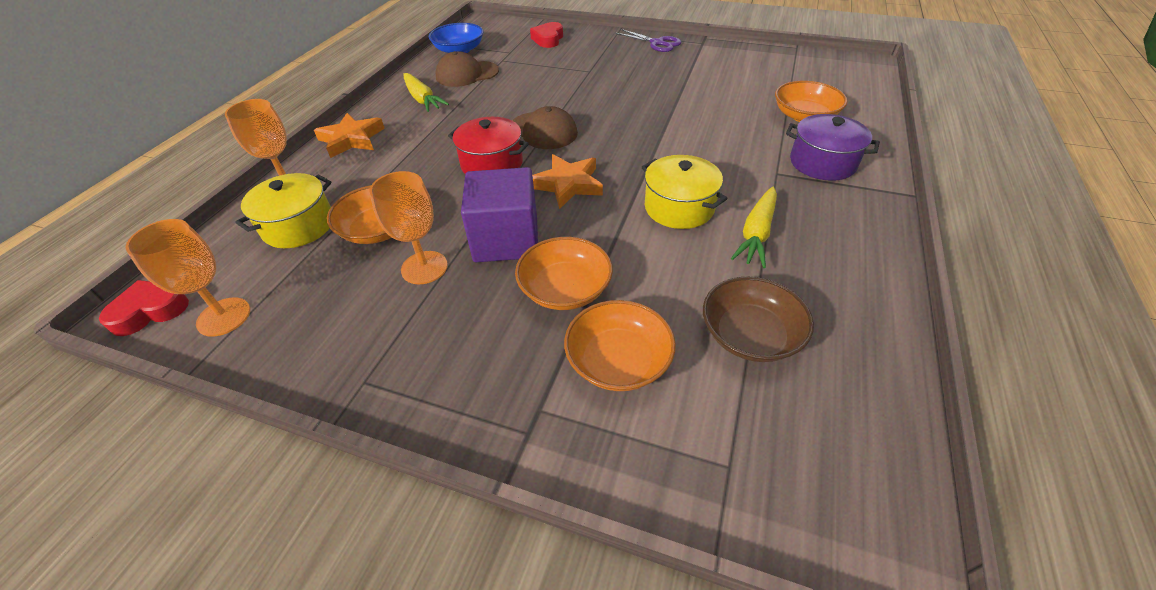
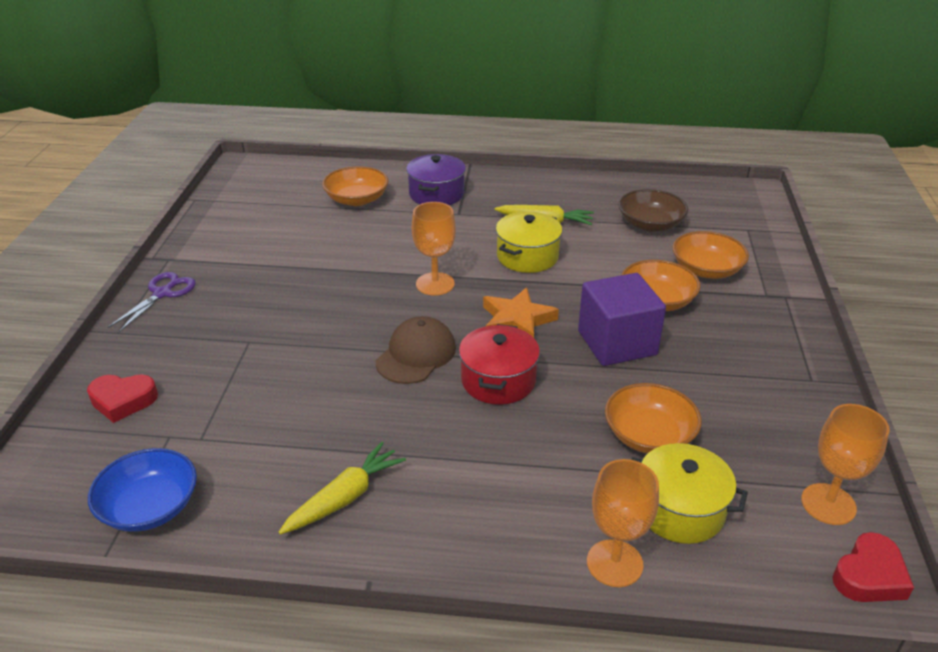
camera: 105 degrees left, 10 degrees down
red heart [99,280,189,336] -> red heart turned 90 degrees counterclockwise [833,532,914,602]
orange star [314,113,385,158] -> none
orange goblet [370,171,448,284] -> orange goblet moved to [412,202,456,296]
brown cap [436,51,499,87] -> none

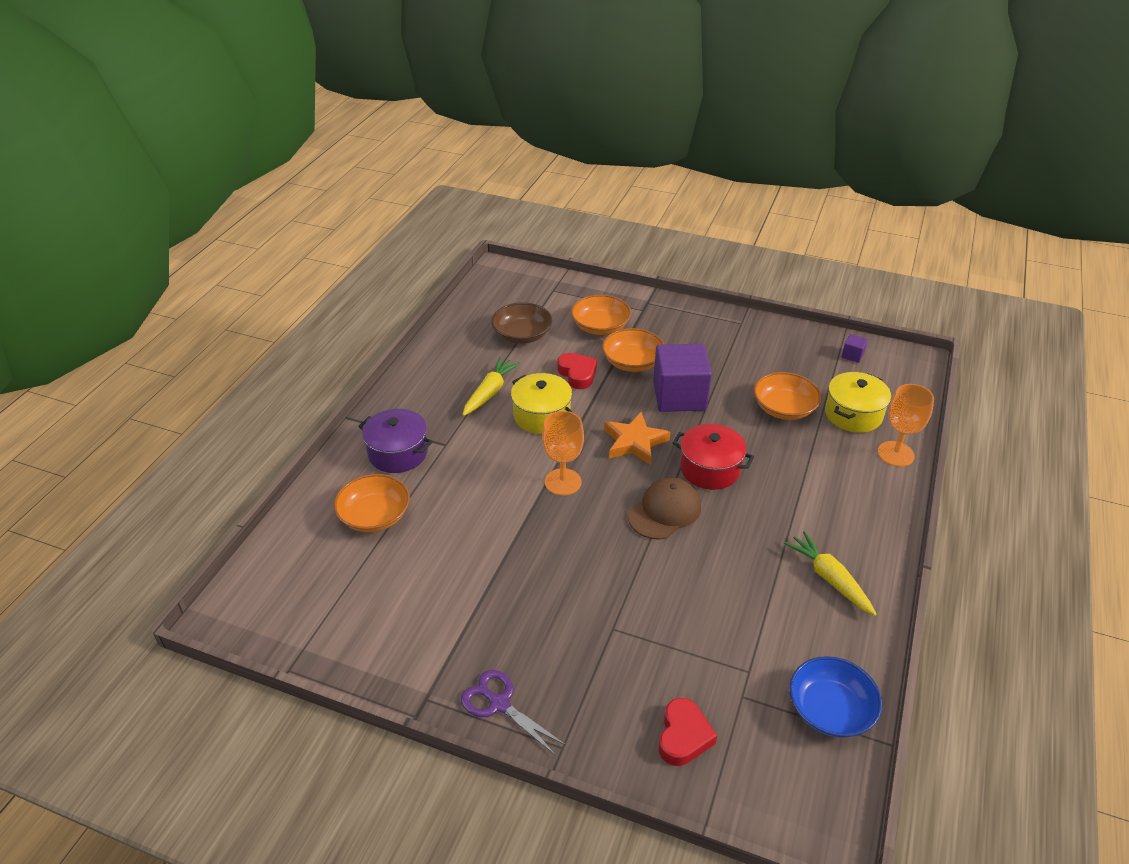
camera: 75 degrees left, 5 degrees up
brown cap [376,316,456,384] -> brown cap turned 90 degrees clockwise [628,477,701,540]
orange goblet [801,404,890,525] -> purple cube [841,334,868,363]
red heart [833,532,914,602] -> red heart moved to [557,353,597,389]

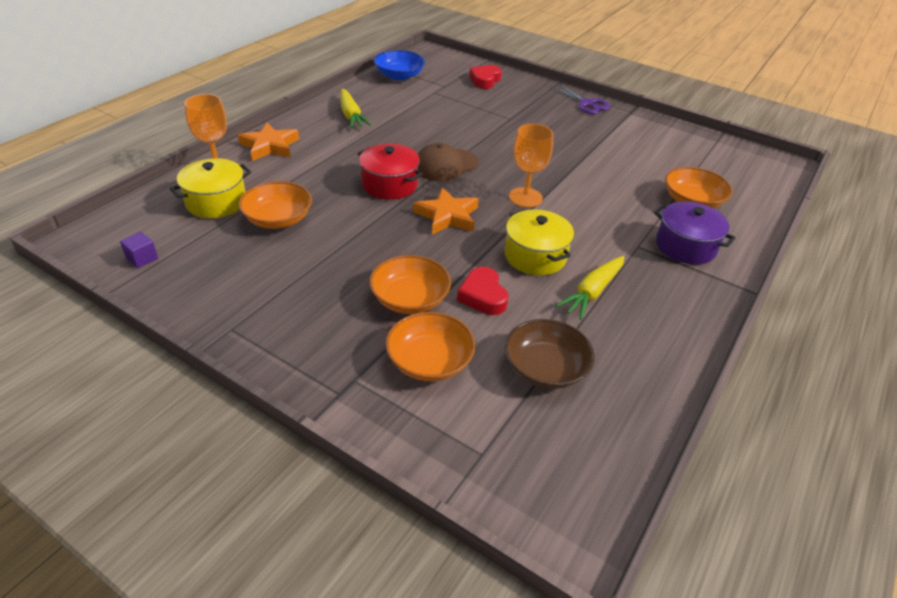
camera: 170 degrees left, 0 degrees up
purple cube [653,344,712,412] -> none
none -> orange star [238,123,299,161]

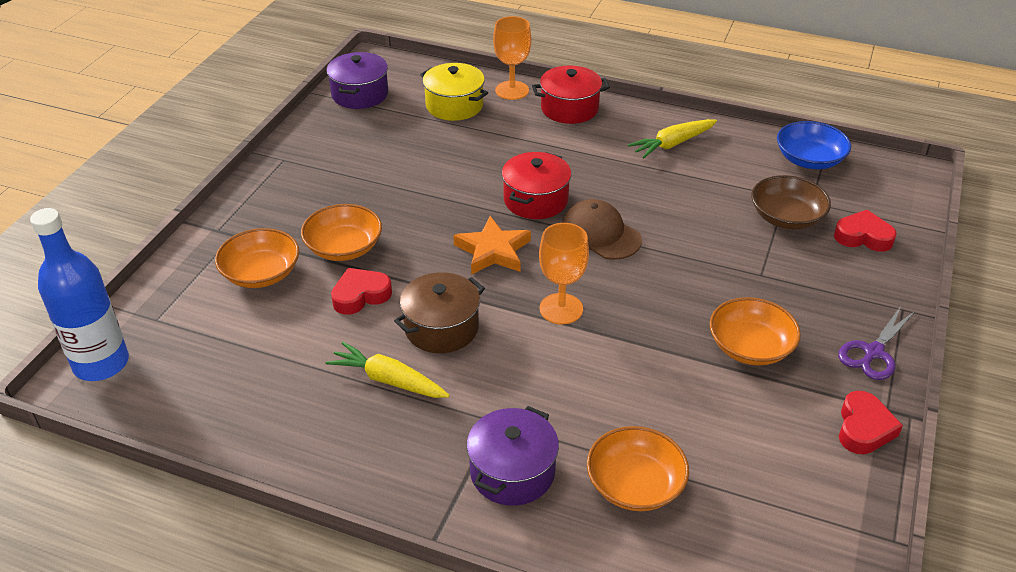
camera: 80 degrees right, 0 degrees up
purple cube [120,232,158,268] -> purple pot [327,52,388,109]
orange star [238,123,299,161] -> red pot [532,65,610,124]
orange bowl [239,181,312,229] -> orange bowl moved to [710,297,801,366]
yellow pot [505,209,574,275] -> brown pot [394,272,485,353]
brown bowl [505,319,595,389] -> brown bowl moved to [751,175,831,229]
none -> blue bottle [30,208,129,381]
none -> red heart [839,391,903,454]

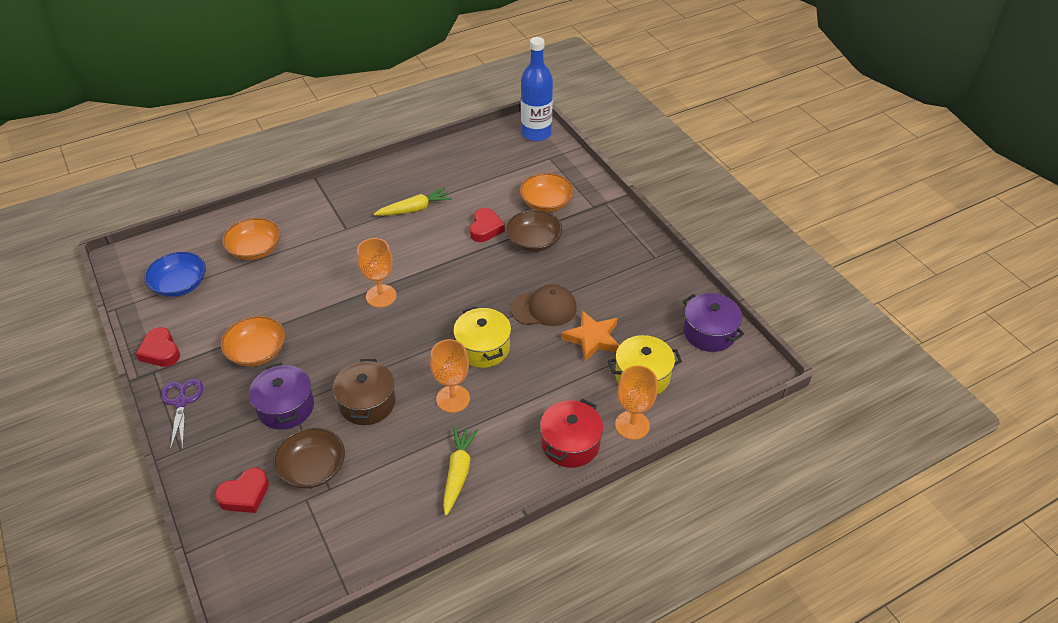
camera: 130 degrees right, 5 degrees up
orange bowl [301,204,382,261] -> brown bowl [506,210,562,252]
brown pot [394,272,485,353] -> brown pot moved to [333,359,395,425]
orange star [453,216,531,275] -> orange star moved to [561,311,620,362]
purple pot [467,406,559,506] -> purple pot moved to [249,363,314,430]
red pot [502,152,572,219] -> yellow pot [453,306,511,368]
brown cap [562,199,642,260] -> brown cap moved to [511,284,577,326]
blue bowl [777,121,851,169] -> blue bowl moved to [144,252,206,297]
none -> orange goblet [430,339,470,413]

